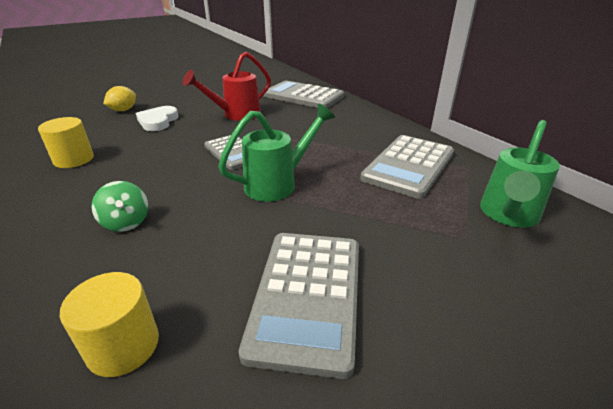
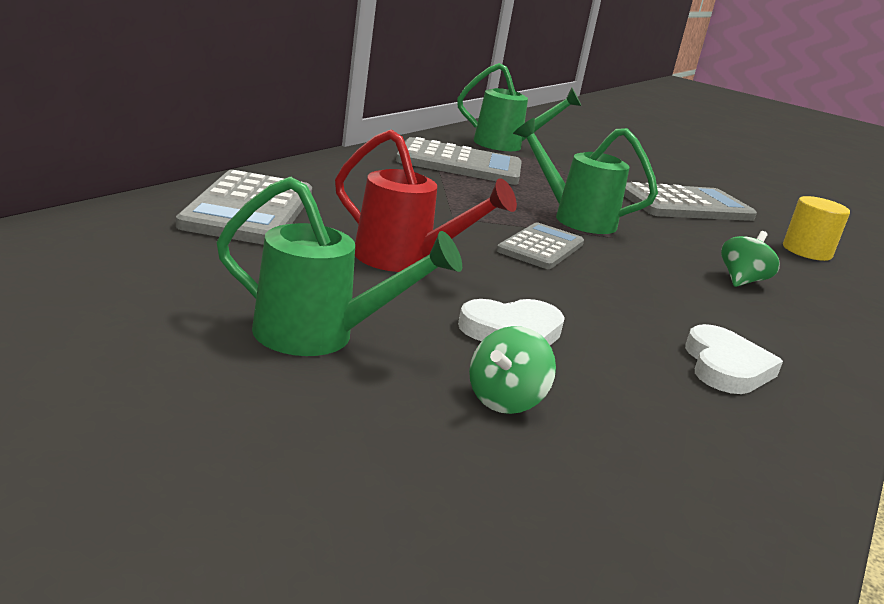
camera: 120 degrees left, 10 degrees down
yellow cylinder [38,117,94,168] -> white heart [685,324,783,394]
yellow lemon [103,86,136,111] -> green spinning top [469,326,556,414]
none -> green watering can [217,176,462,356]

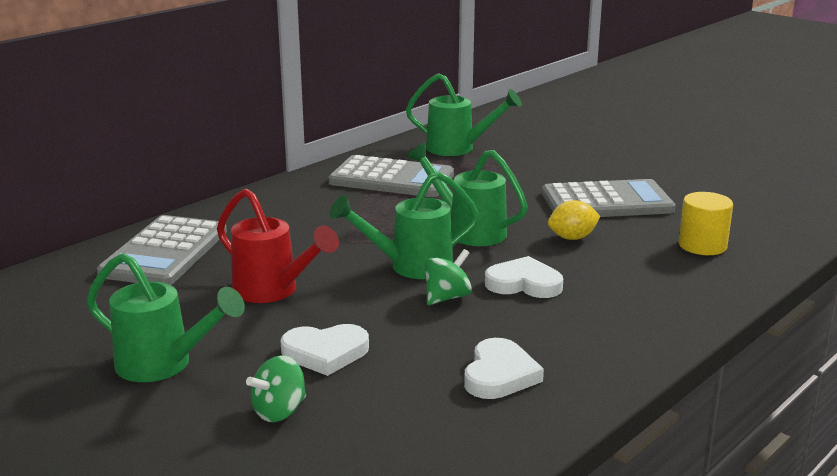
camera: 15 degrees right, 0 degrees up
grey calculator [497,222,584,269] -> green watering can [330,171,479,279]
green spinning top [721,231,780,287] -> green spinning top moved to [425,249,472,305]
none -> white heart [485,256,563,298]
none -> yellow lemon [548,200,600,240]

